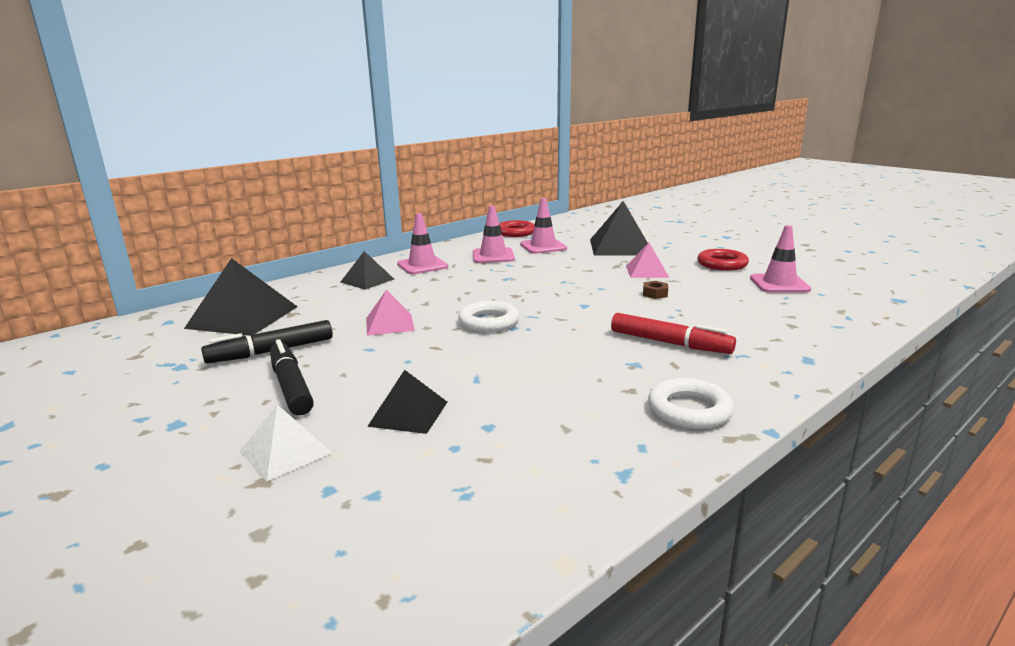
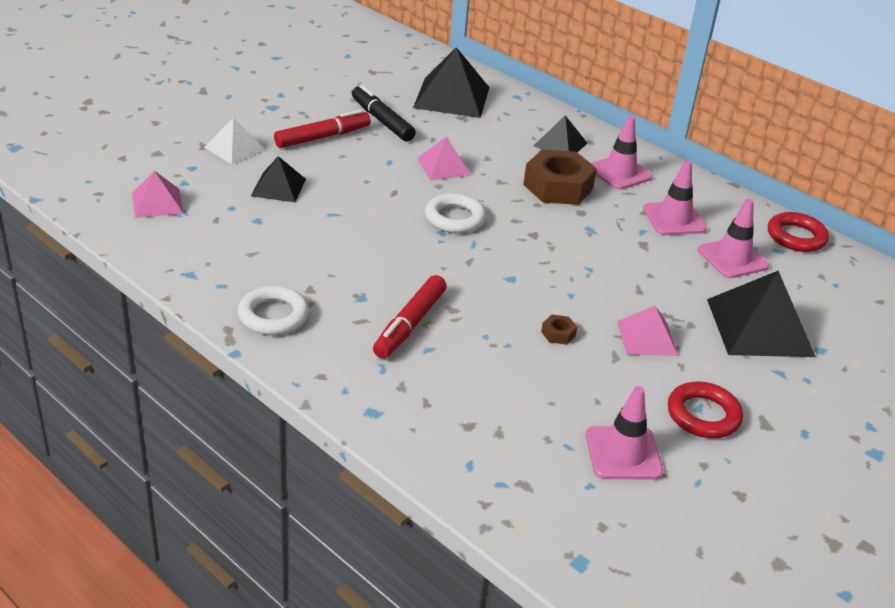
camera: 80 degrees right, 15 degrees up
black marker [270,339,314,415] -> red marker [274,109,371,148]
none -> pink pyramid [132,171,184,218]
none -> brown nut [523,149,597,205]

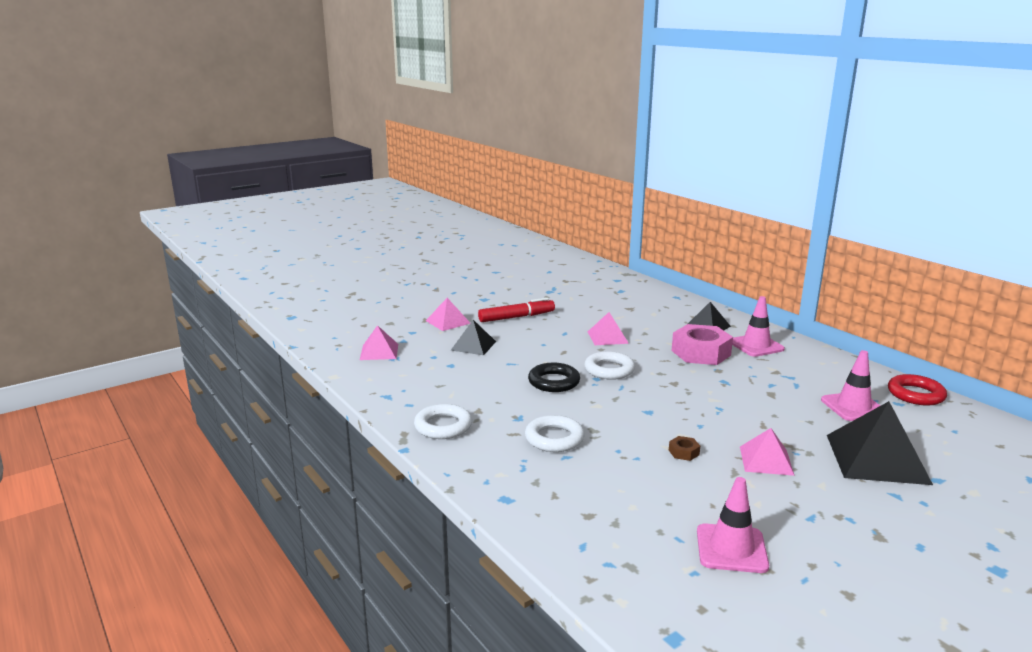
camera: 15 degrees right, 15 degrees down
white pyramid [204,118,265,164] -> pink pyramid [426,298,470,331]
black marker [352,85,416,141] -> none
red marker [373,275,447,358] -> white ring [525,415,585,452]
black pyramid [413,47,489,118] -> none
brown nut [523,149,597,205] -> pink nut [672,324,733,365]
pink traffic cone [643,161,707,235] -> none
red ring [668,382,743,438] -> none
none -> black ring [528,363,580,392]

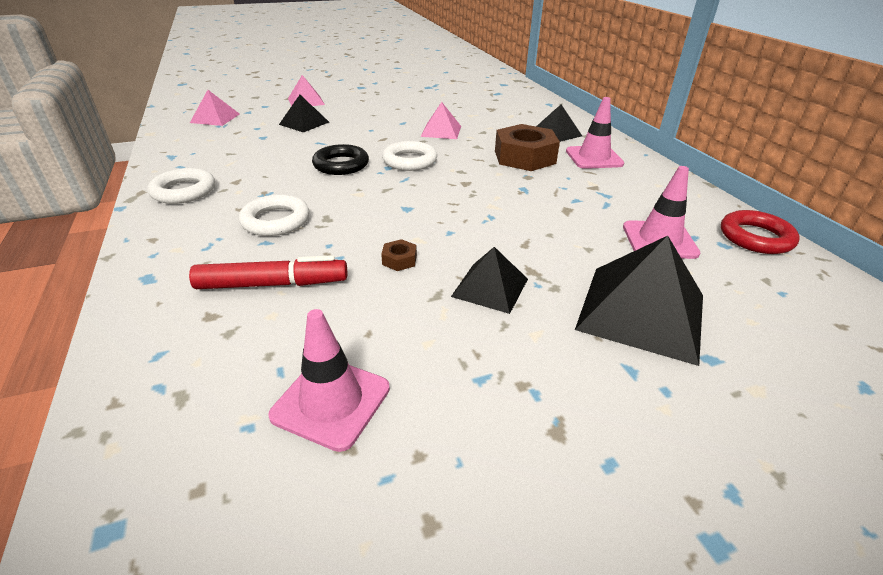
camera: 15 degrees right, 15 degrees up
red marker [478,298,555,322] -> red marker moved to [189,255,347,289]
pink nut [672,324,733,365] -> brown nut [495,124,560,171]
pink pyramid [740,428,795,476] -> black pyramid [451,247,528,314]

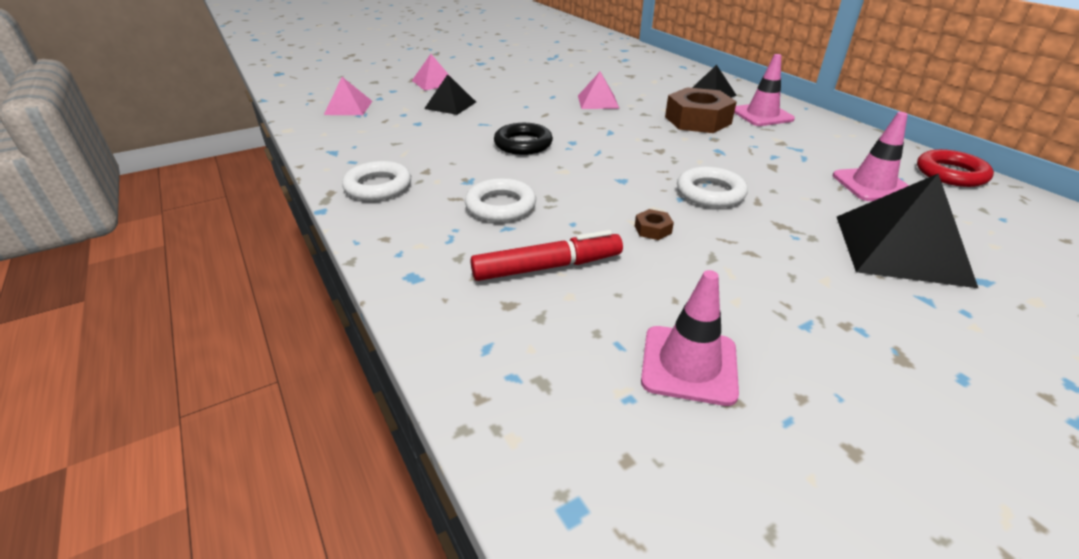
camera: 10 degrees left, 0 degrees up
white ring [382,141,437,171] -> white ring moved to [677,166,748,208]
black pyramid [451,247,528,314] -> none

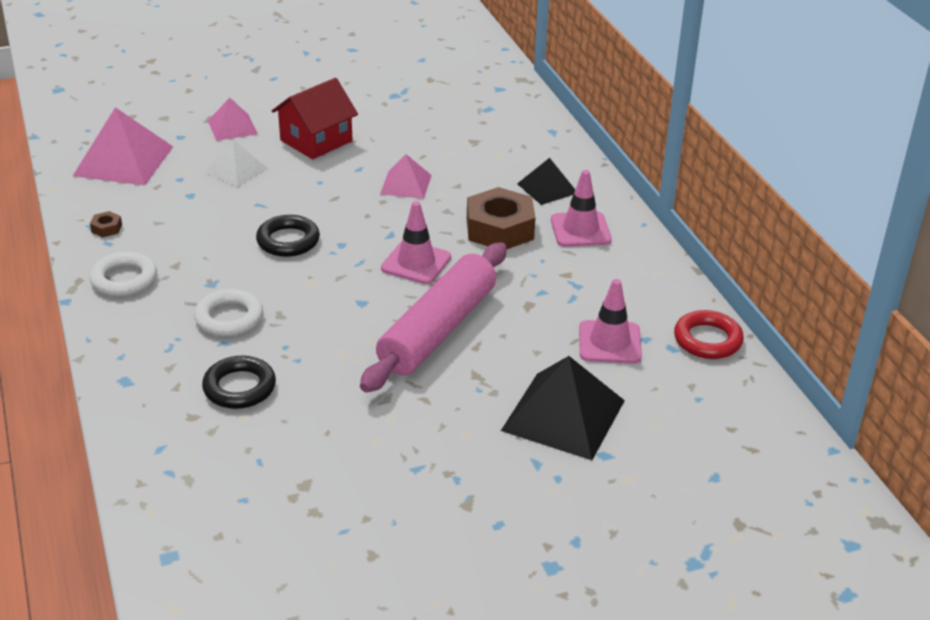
camera: 10 degrees right, 0 degrees up
pink pyramid [324,77,372,115] -> pink pyramid [73,107,173,185], size x1.74
black pyramid [424,74,476,115] -> white pyramid [205,140,267,187]
red marker [470,230,623,281] -> black ring [202,356,276,409]
brown nut [635,209,674,240] -> brown nut moved to [90,211,122,237]
pink traffic cone [641,270,739,406] -> pink traffic cone moved to [381,201,451,284]
white ring [677,166,748,208] -> pink rolling pin [360,242,507,393]
none -> red house [272,78,358,159]

